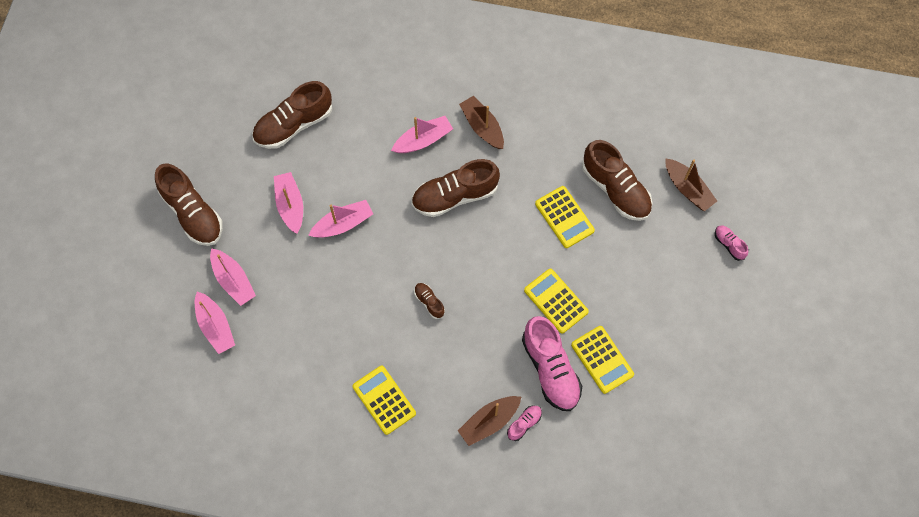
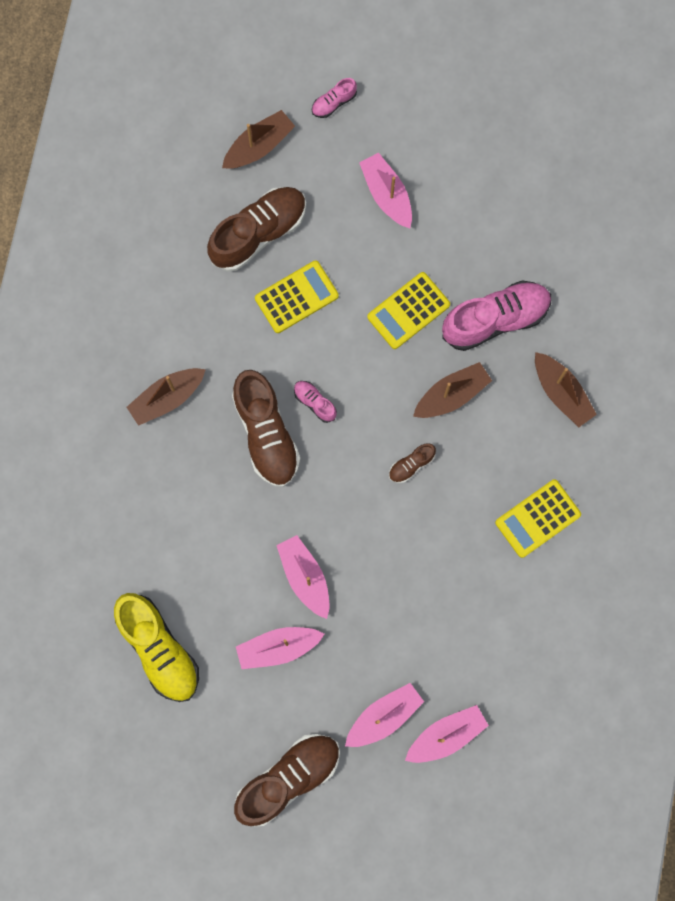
camera: 90 degrees left, 10 degrees up
brown shoe [252,81,332,149] -> yellow shoe [114,593,199,702]
pink boat [391,116,453,153] -> pink boat moved to [359,152,412,228]
pink shoe [507,405,542,441] -> pink shoe moved to [294,381,337,423]
yellow calculator [571,326,634,394] -> none
none -> brown boat [413,362,492,418]

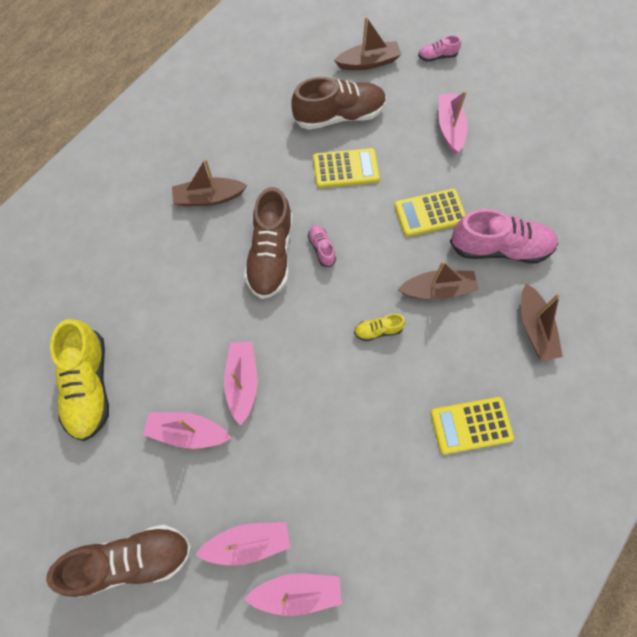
camera: 25 degrees right, 10 degrees down
brown shoe [389,443,436,483] -> yellow shoe [354,314,405,341]

